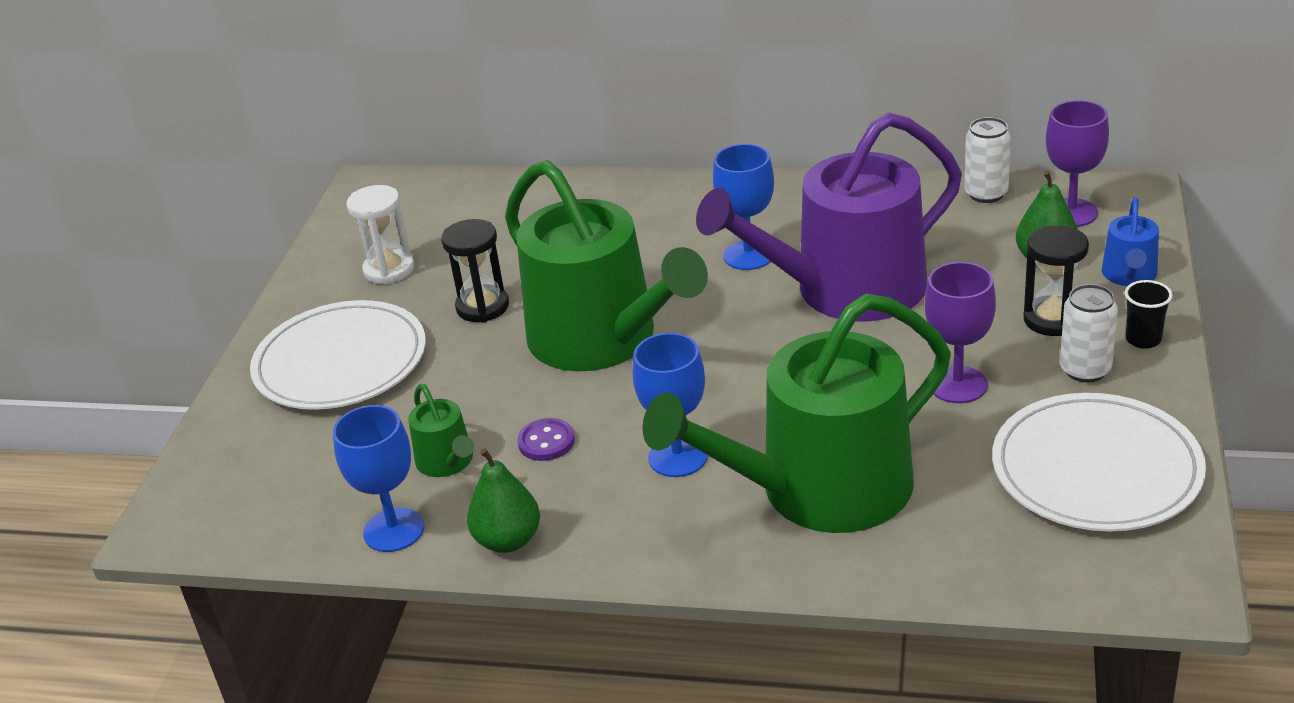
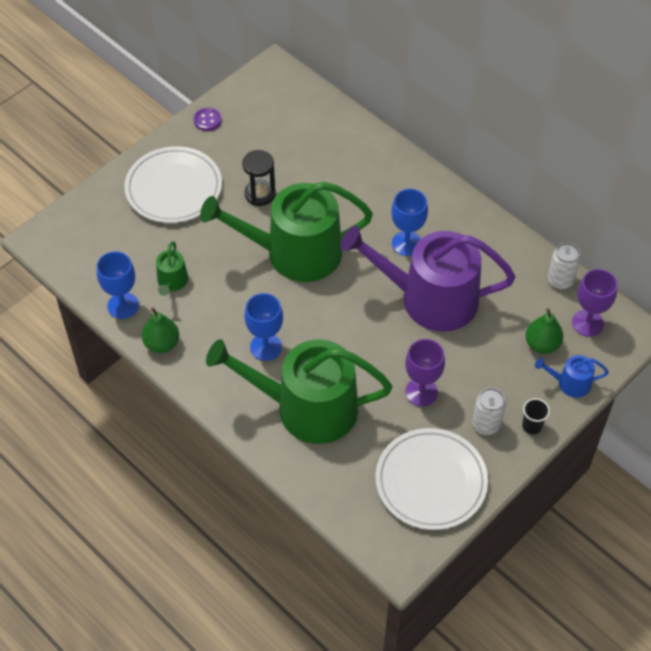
camera: 30 degrees right, 20 degrees up
white hourglass [347,185,414,284] -> none
green watering can [505,160,708,371] -> green watering can turned 90 degrees clockwise [200,182,373,282]
purple button [517,418,575,461] -> purple button moved to [194,108,222,131]
black hourglass [1023,225,1089,336] -> none
blue watering can [1102,197,1159,286] -> blue watering can turned 45 degrees clockwise [535,355,609,398]

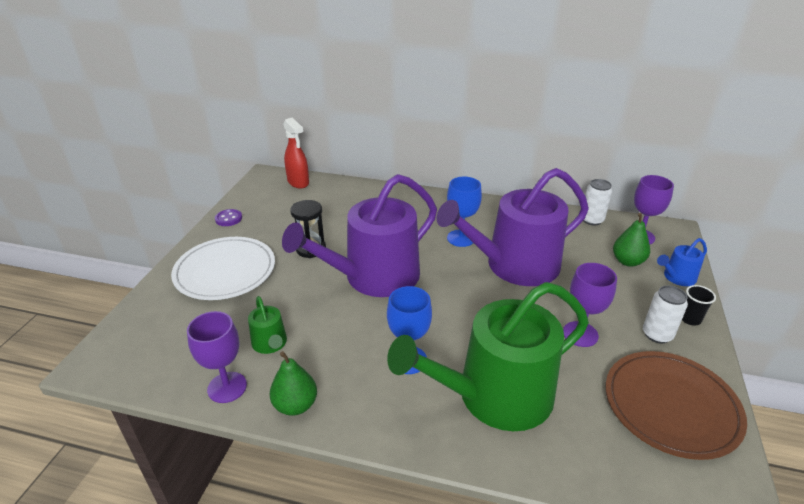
camera: 30 degrees left, 20 degrees down
blue goblet [97,251,139,319] -> purple goblet [187,311,247,403]
green watering can [200,182,373,282] -> purple watering can [282,174,437,297]
white plate [375,428,488,530] -> brown plate [606,351,747,460]
none -> red spray bottle [284,117,309,189]

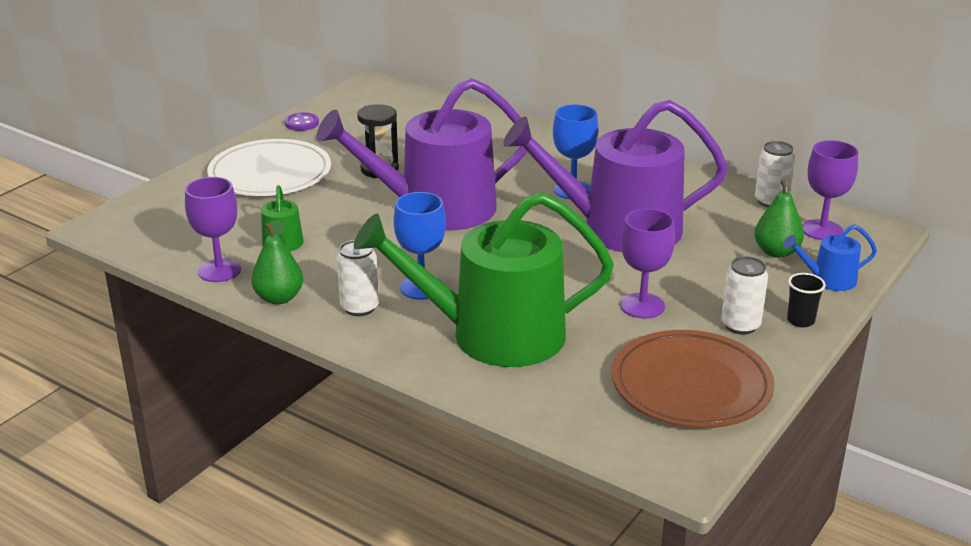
camera: 20 degrees right, 5 degrees down
red spray bottle [284,117,309,189] -> none
none -> white can [337,240,379,316]

